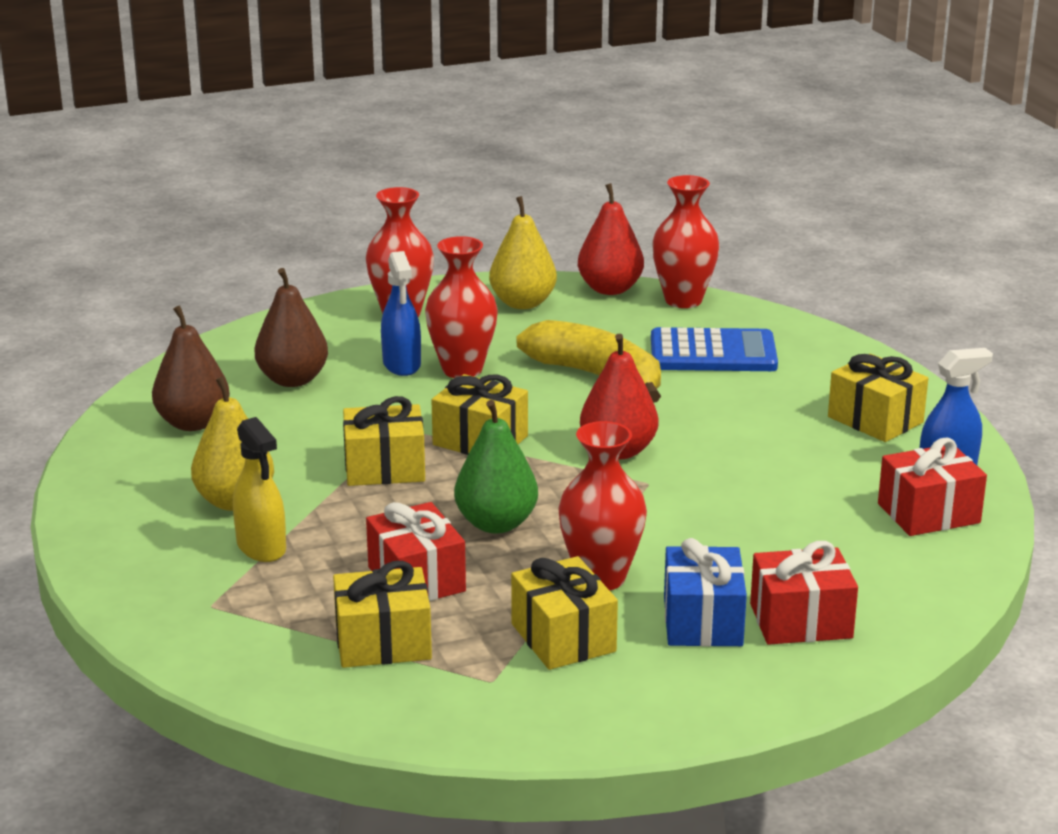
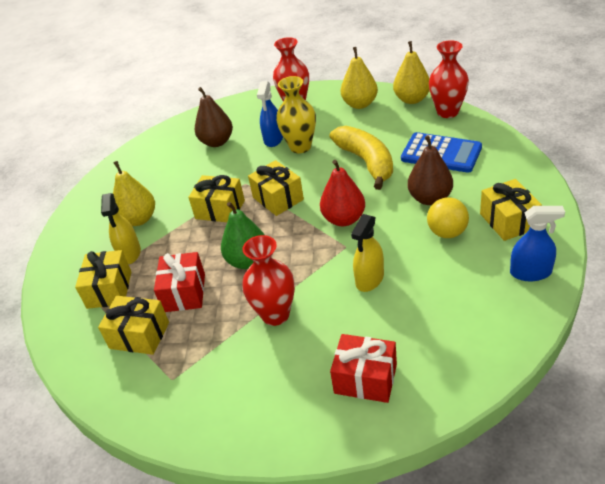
camera: 30 degrees right, 15 degrees up
brown pear [152,306,230,431] -> brown pear moved to [408,135,453,205]
red vase [425,236,498,378] -> yellow vase [276,76,316,153]
yellow gift [511,556,618,670] -> yellow gift moved to [75,250,131,309]
red pear [578,183,644,295] -> yellow pear [393,41,430,104]
blue gift [664,538,747,647] -> none
red gift [878,438,987,536] -> none
none -> yellow spray bottle [351,214,384,292]
none -> yellow ball [427,197,469,238]

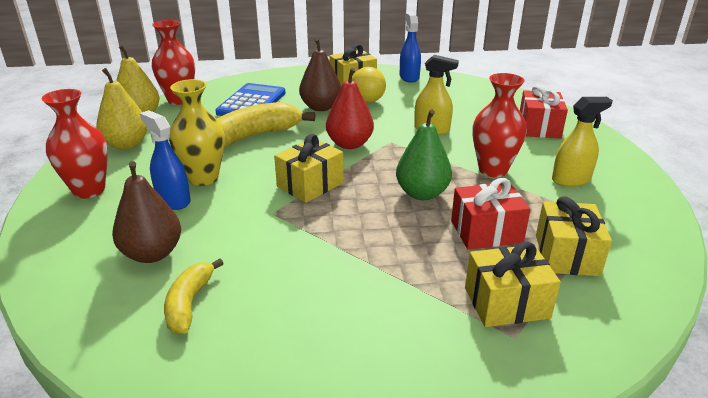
camera: 105 degrees left, 10 degrees down
yellow spray bottle [101,193,141,264] -> yellow spray bottle moved to [552,97,613,187]
yellow pear [113,161,155,226] -> none
yellow gift [188,175,245,222] -> none
blue spray bottle [257,81,283,147] -> blue spray bottle turned 135 degrees counterclockwise [140,110,191,210]
none -> yellow banana [164,258,224,334]

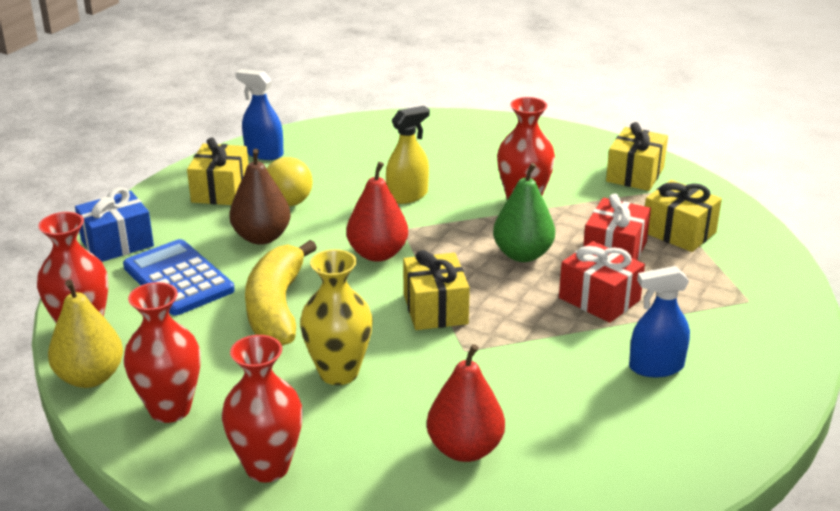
camera: 55 degrees left, 0 degrees up
yellow pear [96,68,148,150] -> red vase [124,282,201,423]
brown pear [112,161,181,263] -> red pear [427,344,505,462]
blue spray bottle [140,110,191,210] -> blue spray bottle moved to [629,266,690,377]
yellow banana [164,258,224,334] -> none
yellow gift [465,242,561,327] -> yellow gift moved to [606,122,668,191]
red gift [520,84,568,138] -> red gift moved to [559,241,645,323]
yellow spray bottle [552,97,613,187] -> none
none -> blue gift [75,187,154,262]

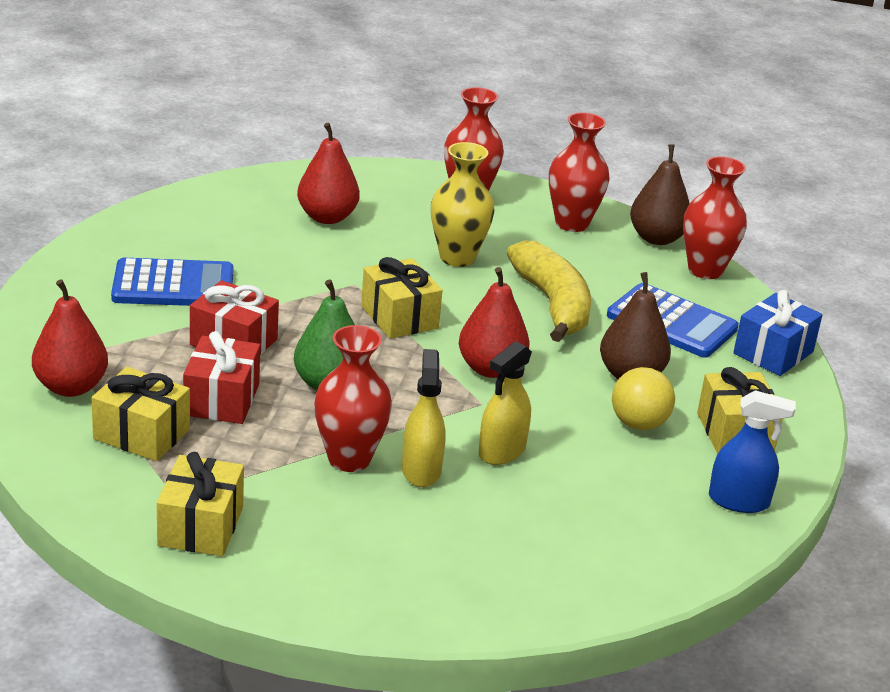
camera: 160 degrees right, 0 degrees up
yellow pear [48,280,123,388] -> brown pear [630,144,690,245]
blue spray bottle [629,266,690,377] -> blue calculator [111,258,234,306]
none -> red pear [32,279,108,397]
none -> yellow spray bottle [402,349,446,487]

